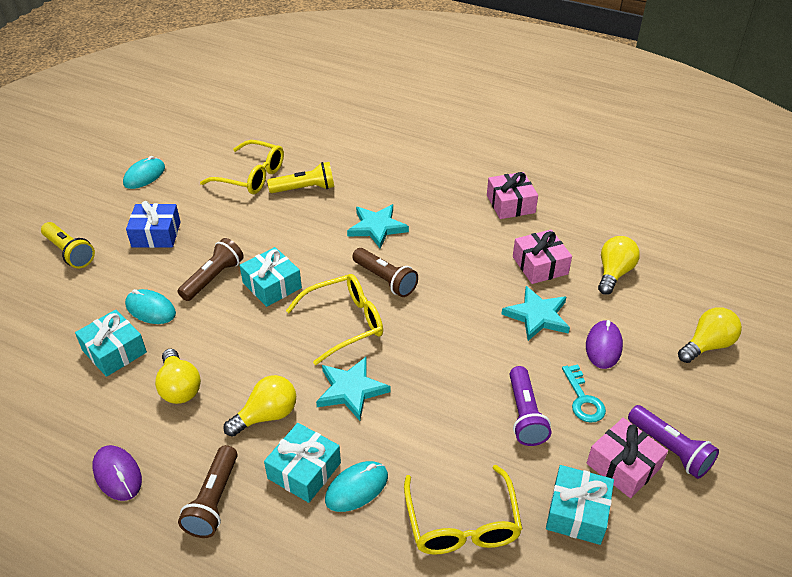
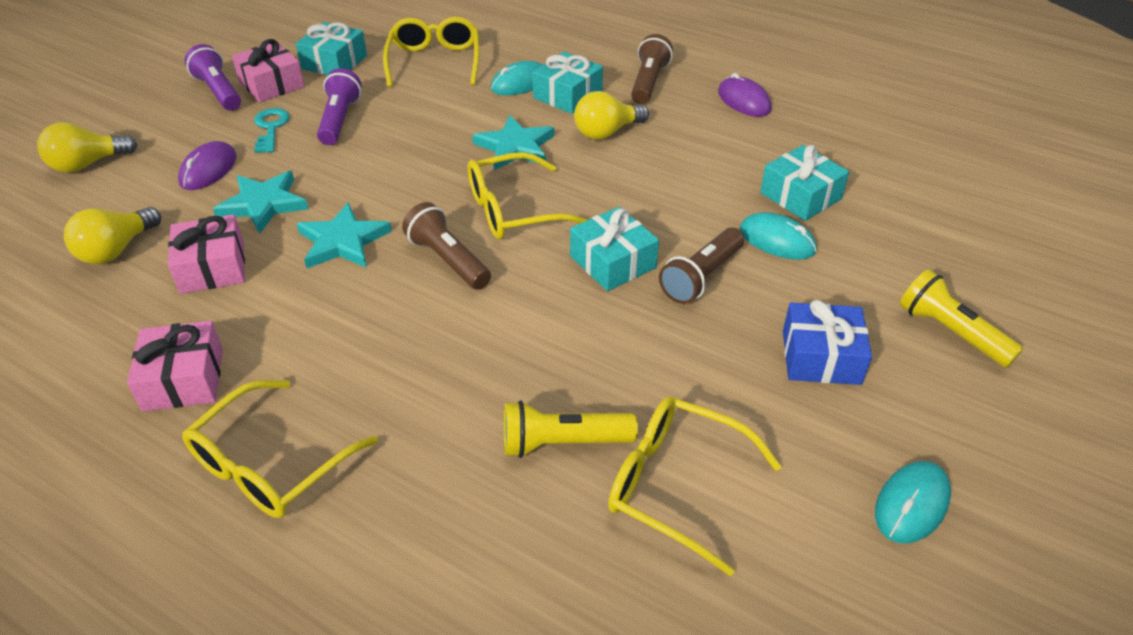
camera: 175 degrees left, 0 degrees up
yellow light bulb [155,349,201,404] -> none
turquoise star [347,204,409,249] -> turquoise star moved to [297,202,392,268]
none -> yellow glasses [182,380,378,518]

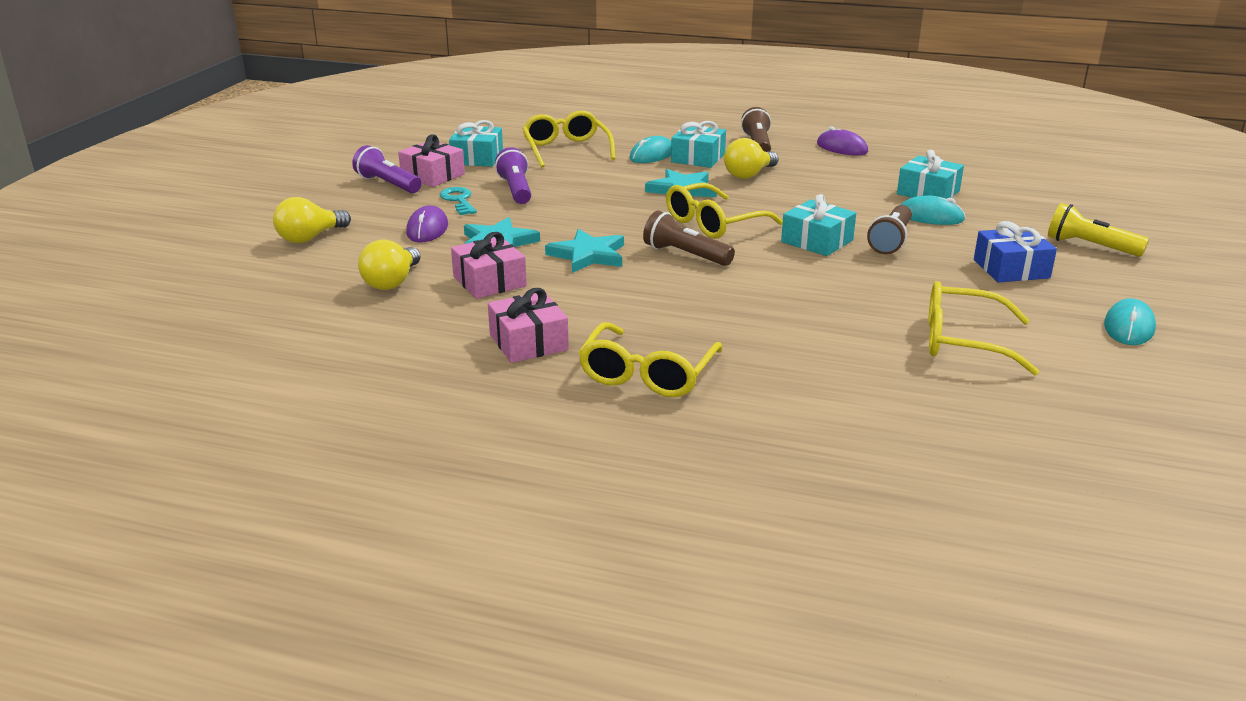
camera: 15 degrees left, 15 degrees down
yellow flashlight [504,400,638,458] -> none

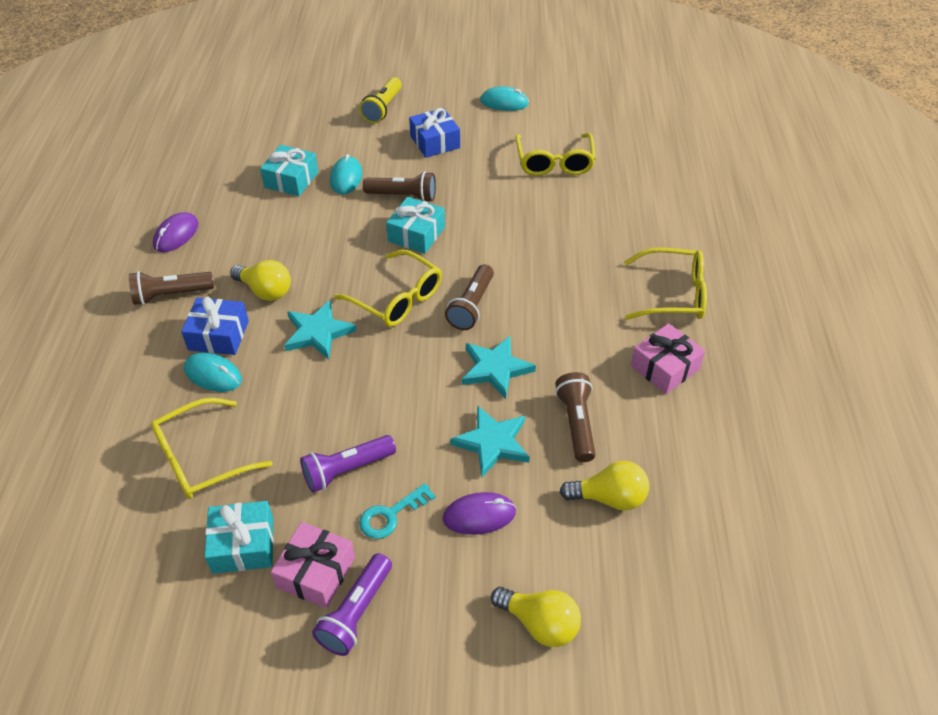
camera: 105 degrees left, 20 degrees up
pink gift [451,232,527,299] -> brown flashlight [555,372,596,462]
turquoise gift [671,121,726,168] -> blue gift [181,297,249,355]

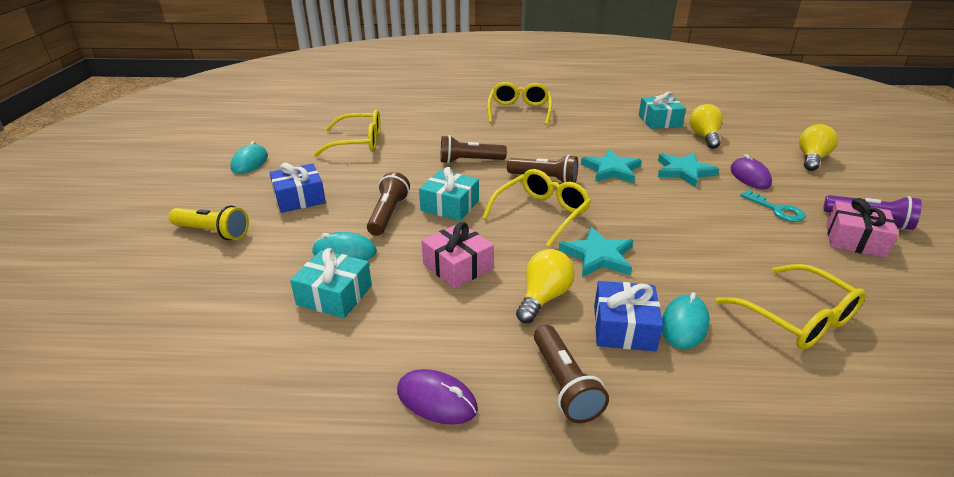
camera: 90 degrees left, 15 degrees down
turquoise gift [204,501,274,574] -> turquoise gift moved to [638,92,686,129]
purple flashlight [300,435,396,492] -> none
brown flashlight [555,372,596,462] -> brown flashlight moved to [441,135,507,164]
pink gift [631,323,705,394] -> pink gift moved to [422,222,494,289]

